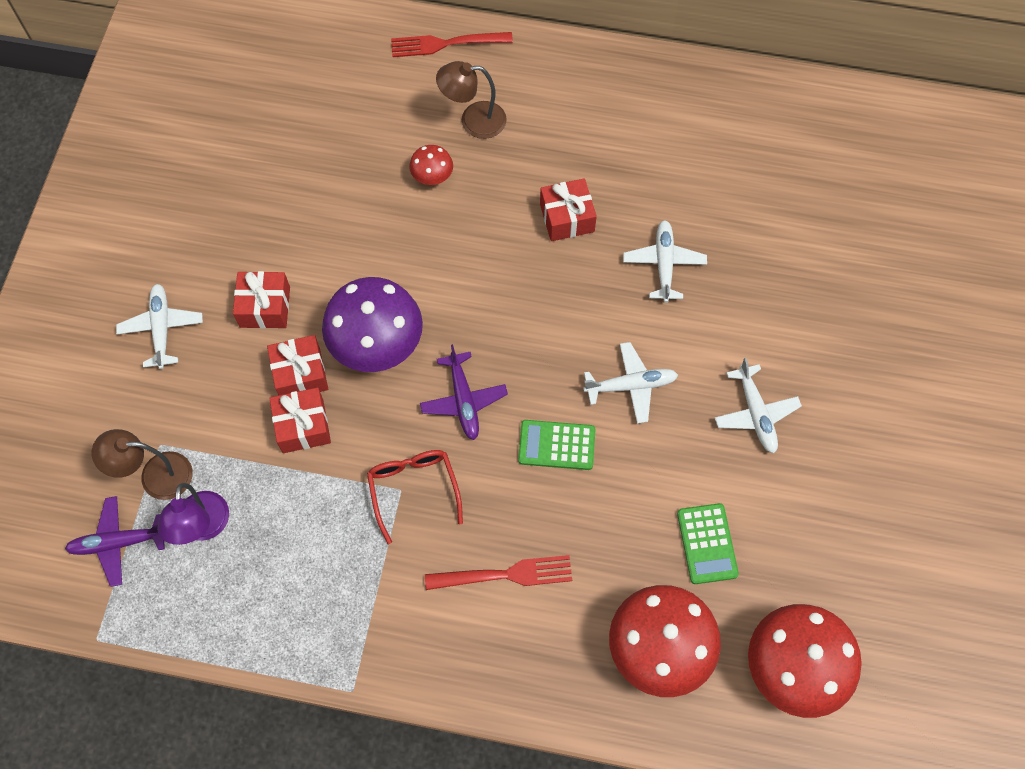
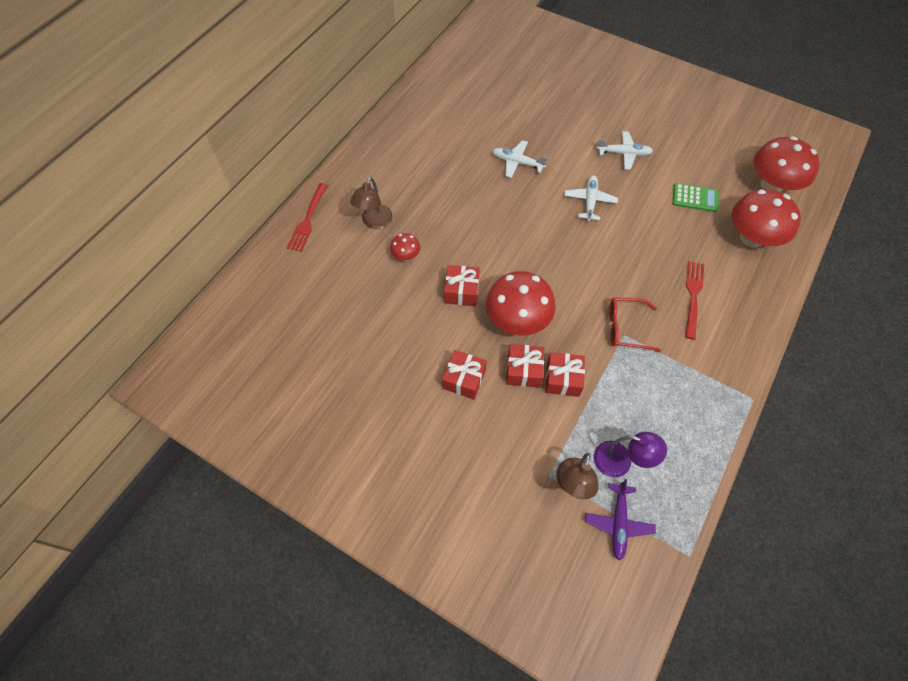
camera: 70 degrees left, 5 degrees down
white plane [116,284,203,369] -> none
purple mushroom [322,277,423,372] -> red mushroom [486,271,556,336]
purple plane [420,344,508,440] -> none
green calculator [518,420,595,470] -> none
red gift [540,178,597,241] -> red gift moved to [444,265,480,306]

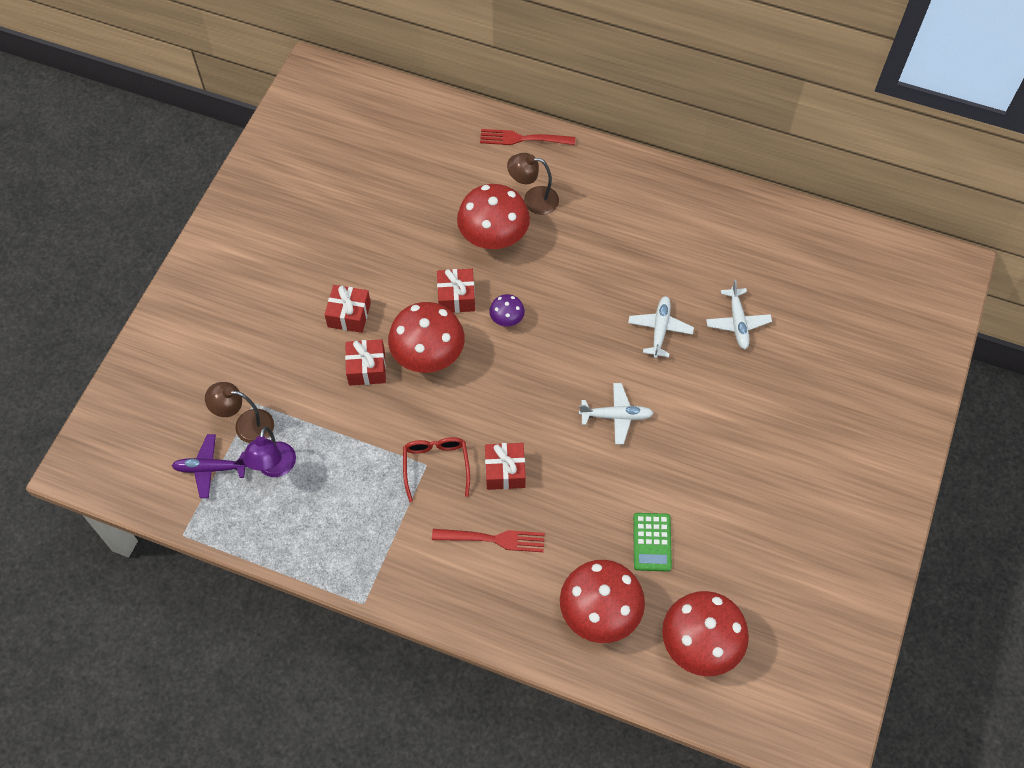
camera: 80 degrees right, 0 degrees up
red mushroom [390,233,420,261] -> red mushroom [457,184,530,249], size x2.11
red gift [545,352,585,397] -> red gift moved to [485,443,526,490]
white plane [597,131,653,170] -> white plane moved to [706,280,772,349]
none -> purple mushroom [489,294,525,327]

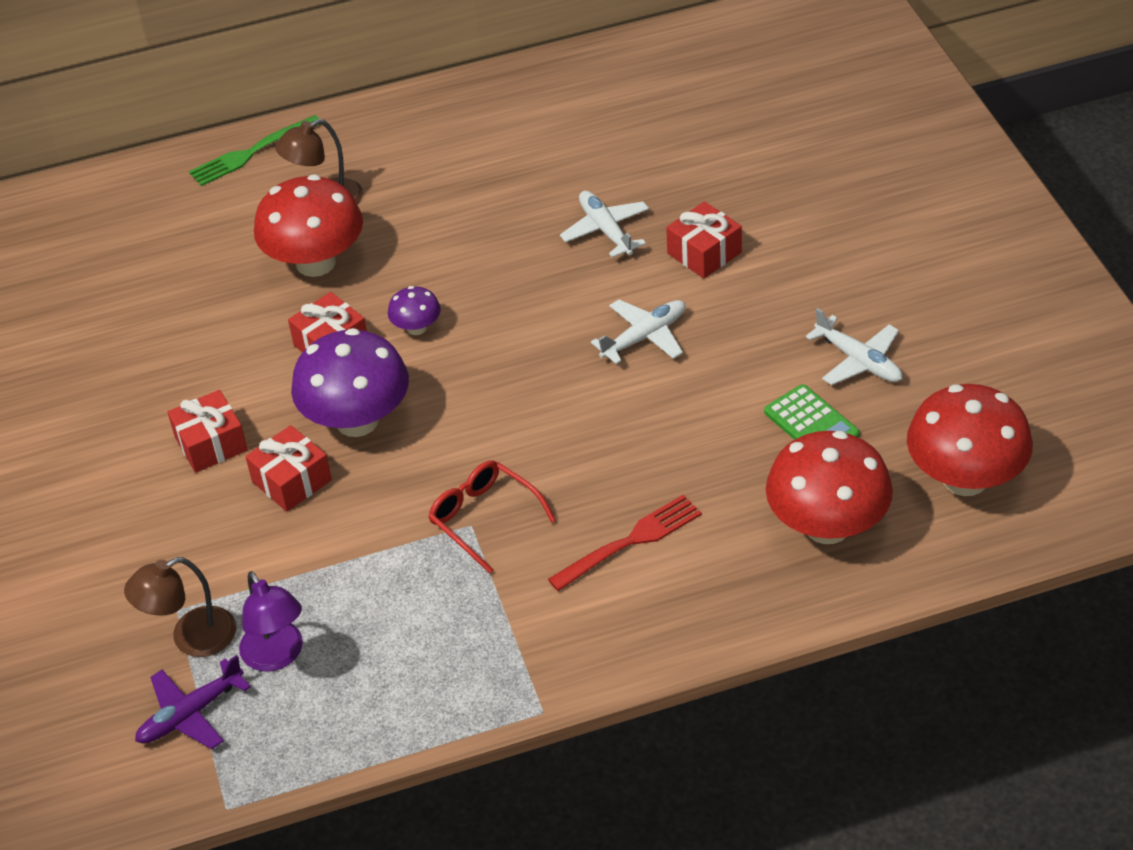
camera: 35 degrees left, 15 degrees down
red mushroom [388,302,465,373] -> purple mushroom [291,328,409,437]
red fork [480,129,575,145] -> green fork [189,115,320,186]
red gift [485,443,526,490] -> red gift moved to [666,201,742,279]
white plane [706,280,772,349] -> white plane moved to [806,308,902,385]

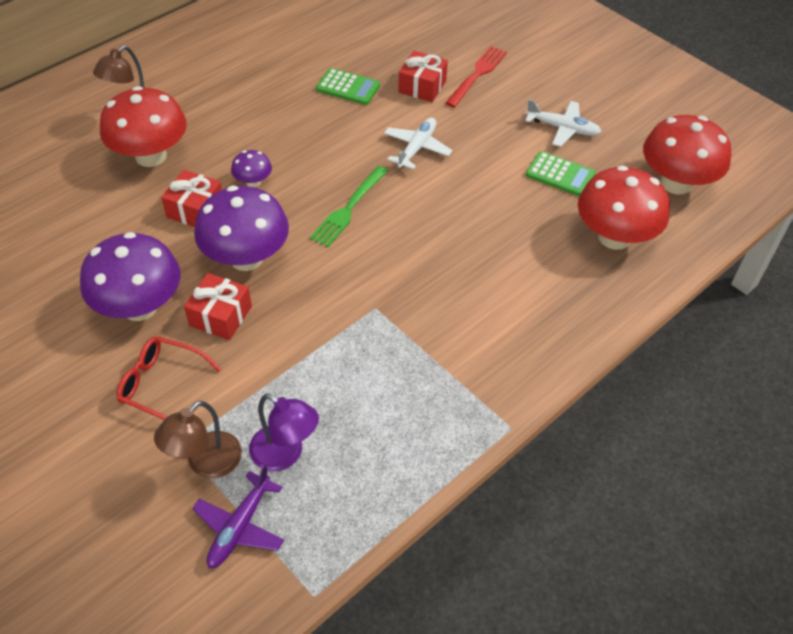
camera: 30 degrees left, 5 degrees up
red gift [167,390,248,473] -> purple mushroom [80,232,180,321]
green fork [189,115,320,186] -> green fork moved to [310,166,388,247]
red glasses [428,460,556,573] -> red glasses moved to [116,337,221,420]
red fork [548,494,702,591] -> red fork moved to [445,46,507,107]
white plane [560,191,649,258] -> green calculator [316,68,380,105]

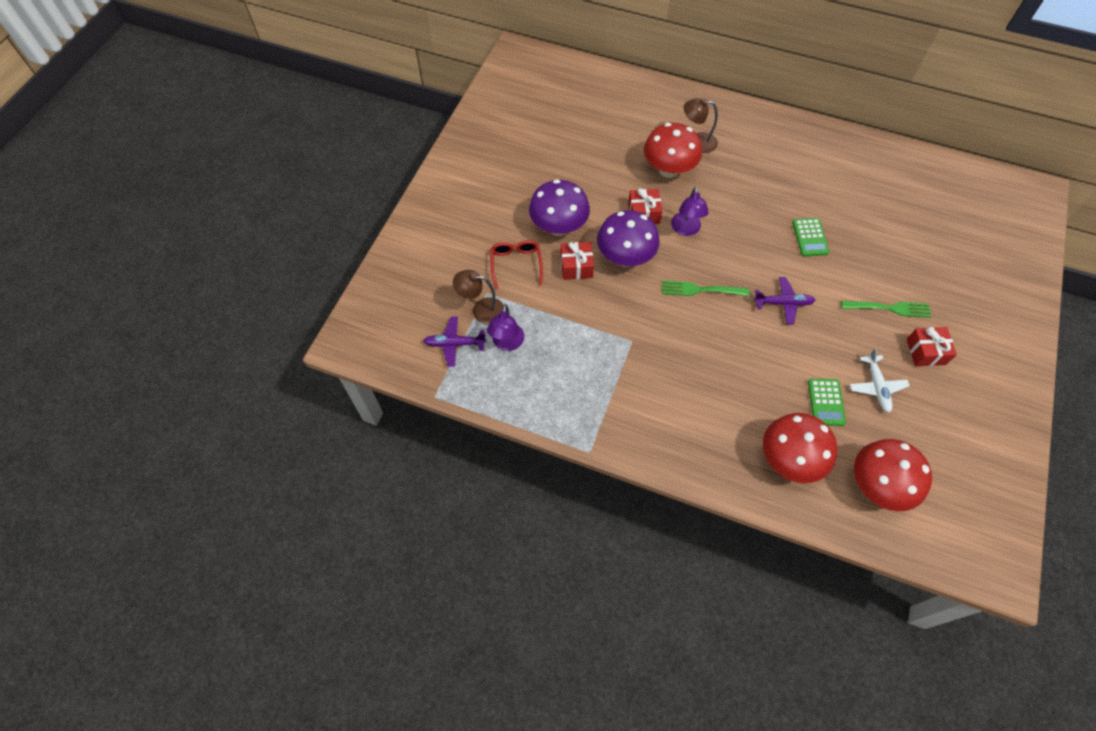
camera: 65 degrees right, 10 degrees up
purple mushroom [231,150,272,187] -> purple lamp [671,187,709,236]
white plane [384,118,453,169] -> purple plane [754,277,815,325]
red gift [398,51,448,102] -> red gift moved to [907,327,957,366]
red fork [445,46,507,107] -> green fork [841,301,931,318]

